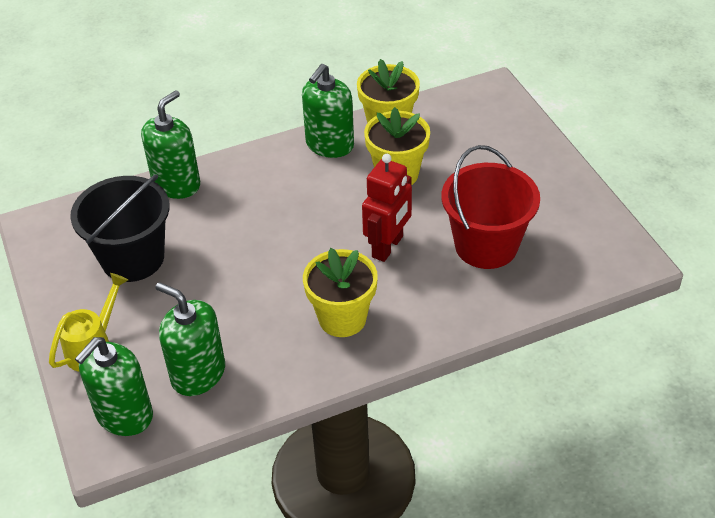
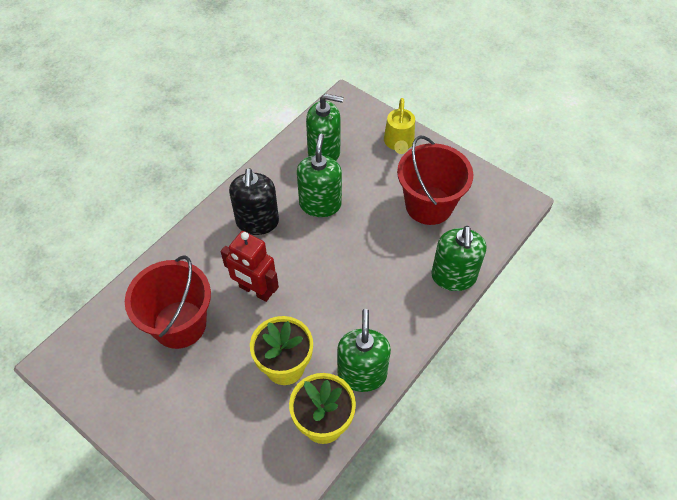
camera: 150 degrees right, 10 degrees up
black bucket [70,174,170,282] -> red bucket [397,136,473,225]
green soap dispenser [75,337,153,436] -> green soap dispenser moved to [297,134,342,217]
yellow flower pot [303,248,378,337] -> black soap dispenser [229,168,279,235]
red robot [362,154,412,262] -> red robot turned 60 degrees counterclockwise [221,231,279,302]

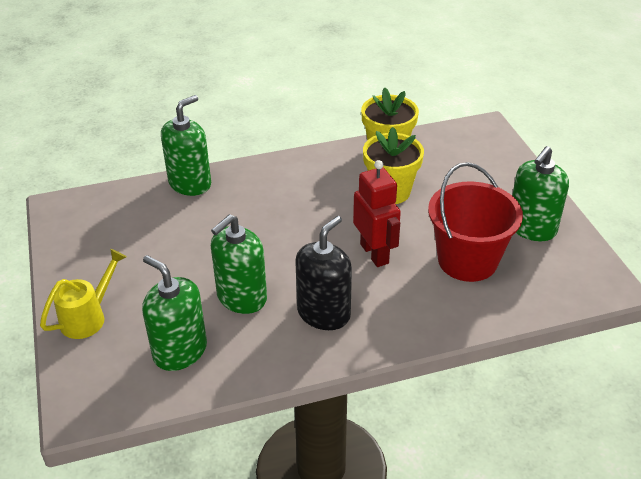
camera: 145 degrees left, 15 degrees down
green soap dispenser [337,309,391,392] -> green soap dispenser moved to [512,146,569,241]
red bucket [397,136,473,225] -> none

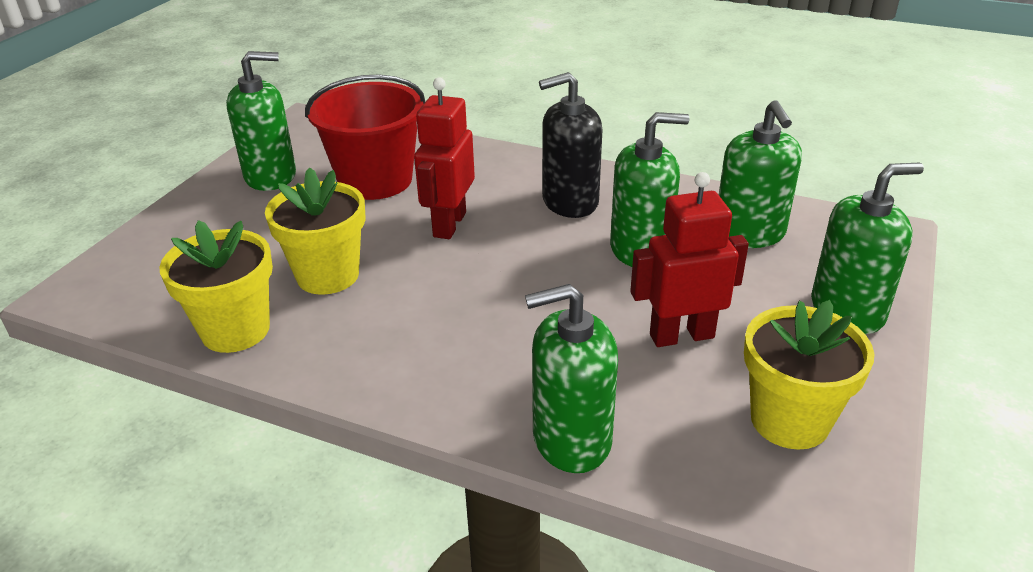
camera: 140 degrees left, 5 degrees down
yellow watering can [40,249,127,339] -> green soap dispenser [811,163,924,334]
none -> red robot [630,172,749,347]
none -> yellow flower pot [744,300,874,450]

